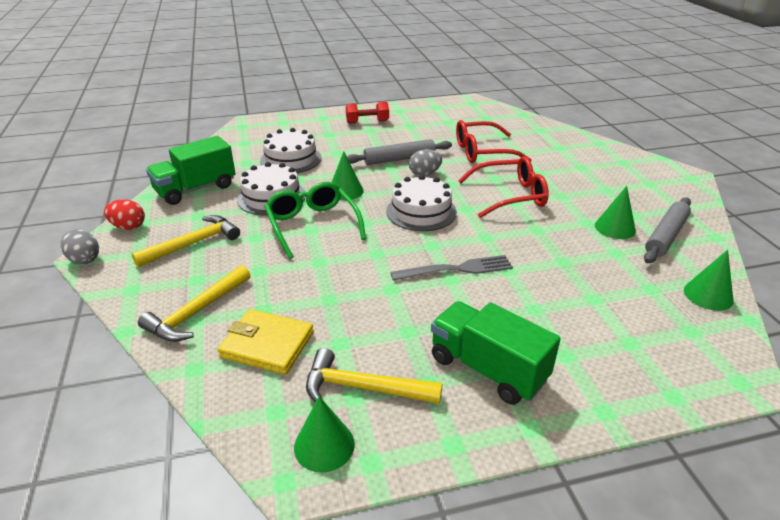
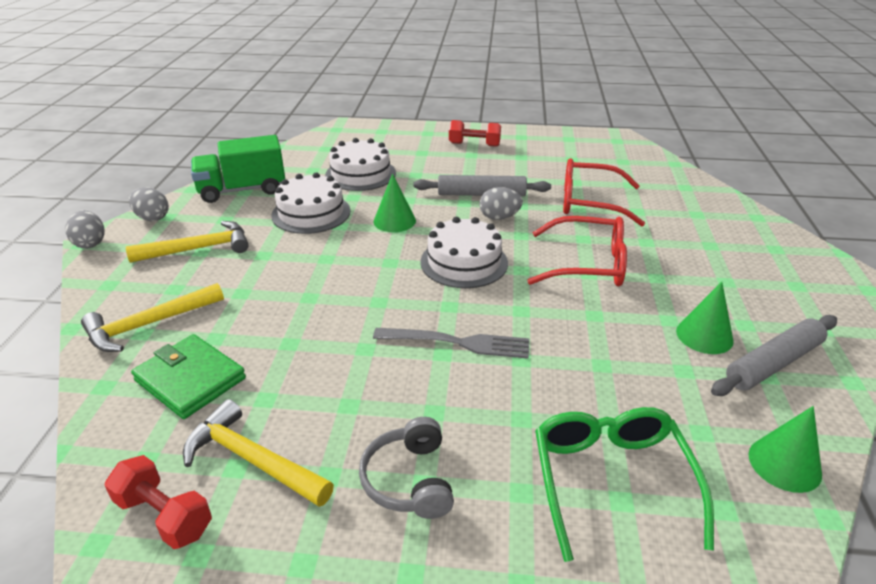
camera: 20 degrees right, 0 degrees up
red egg [104,199,145,230] -> grey egg [129,187,169,221]
yellow wallet [218,309,314,375] -> green wallet [131,334,246,419]
green glasses [264,182,366,259] -> green glasses moved to [535,407,714,562]
green cone [294,396,355,473] -> red dumbbell [104,455,212,549]
green truck [431,301,561,405] -> grey headphones [359,417,454,519]

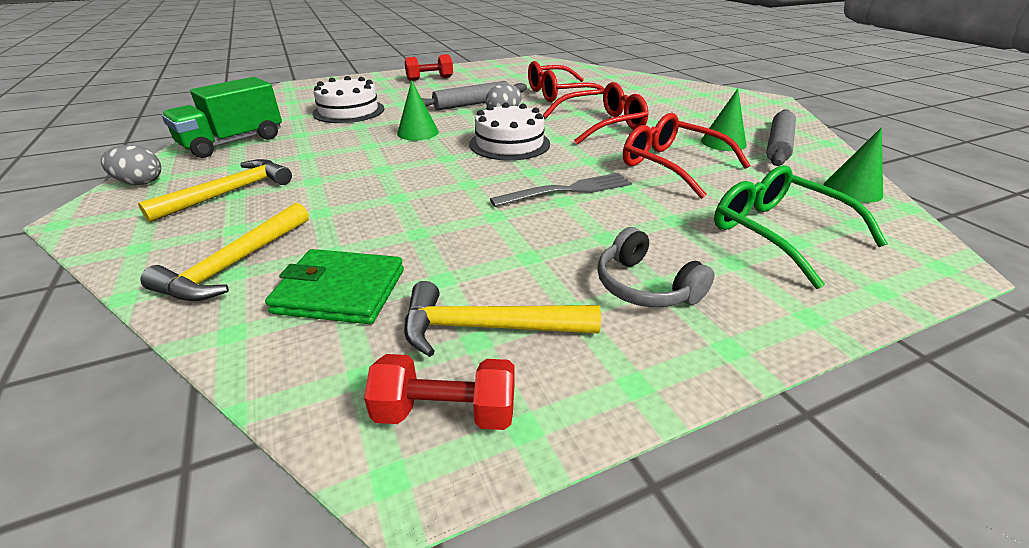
camera: 30 degrees left, 0 degrees up
grey egg [66,210,105,249] -> none
white cake [271,173,350,234] -> none
none -> red glasses [623,113,750,199]

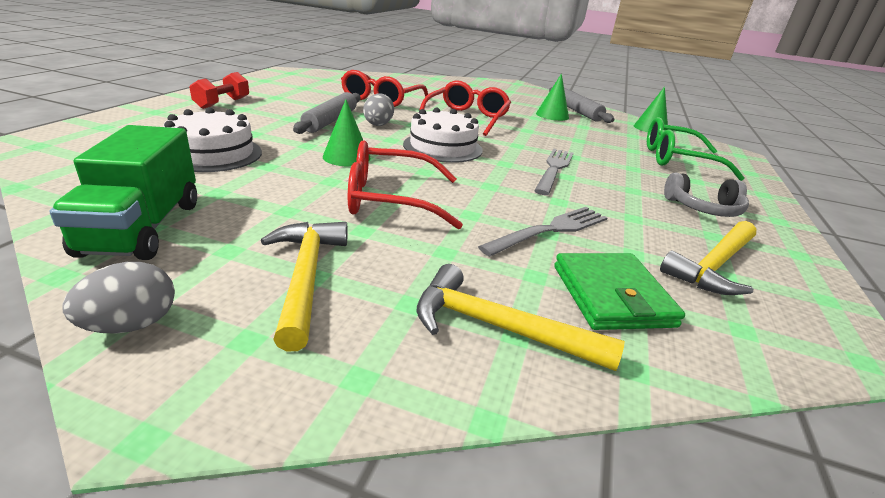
camera: 50 degrees left, 5 degrees down
yellow hammer [140,203,309,301] -> yellow hammer turned 135 degrees clockwise [416,264,625,371]
green wallet [265,249,404,324] -> green wallet turned 60 degrees counterclockwise [554,253,685,330]
red dumbbell [364,354,515,430] -> none
red glasses [623,113,750,199] -> red glasses moved to [348,140,463,229]
none -> grey fork [478,207,608,257]

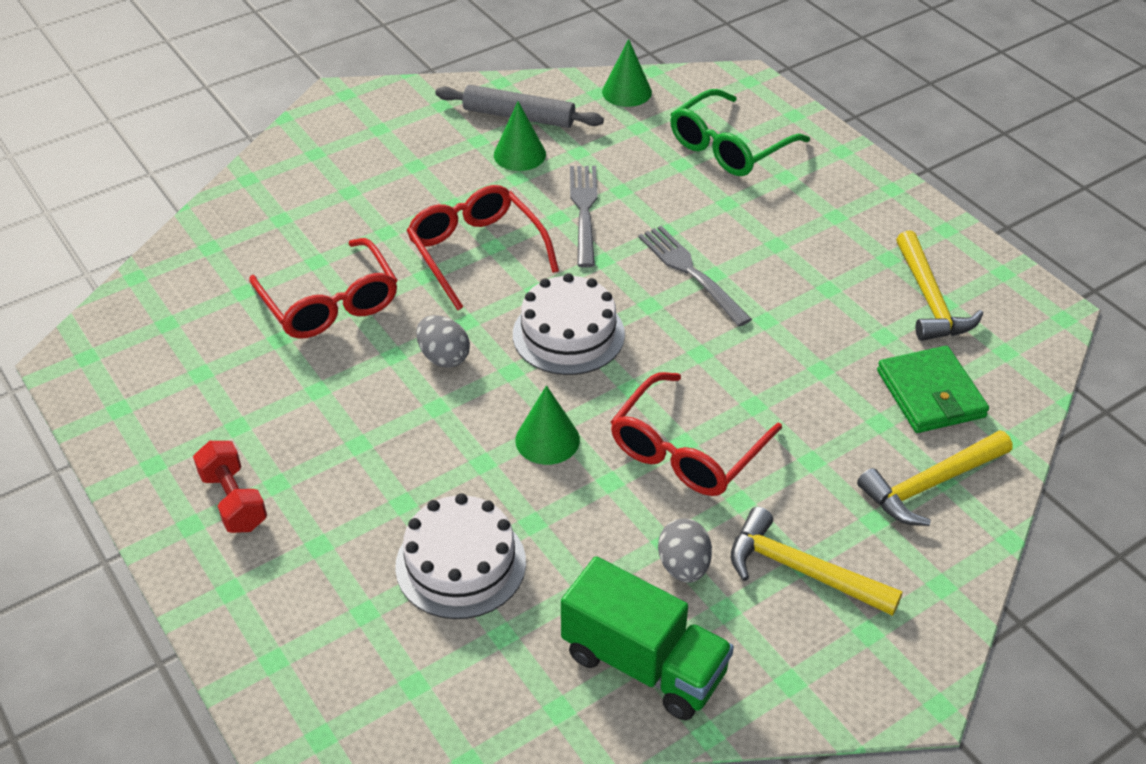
camera: 50 degrees left, 15 degrees up
grey egg [62,262,175,334] -> grey egg moved to [658,518,712,583]
grey rolling pin [293,92,360,134] -> none
grey fork [478,207,608,257] -> grey fork moved to [570,166,598,268]
green wallet [554,253,685,330] -> green wallet turned 45 degrees clockwise [877,346,989,433]
grey headphones [664,173,749,217] -> none

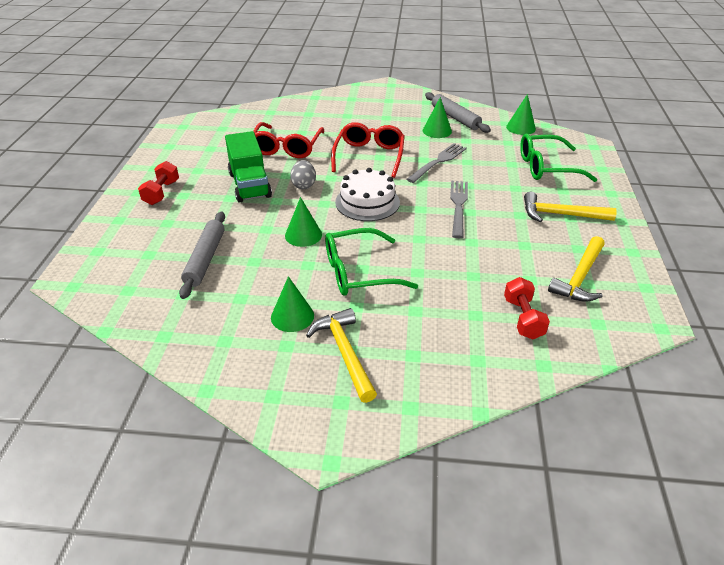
camera: 40 degrees right, 5 degrees down
white cake [395,493,526,619] -> grey rolling pin [179,212,225,299]
green truck [561,556,734,720] -> green truck moved to [225,131,272,203]
red glasses [611,372,782,496] -> green glasses [325,228,418,296]
grey egg [658,518,712,583] -> green cone [271,276,314,332]
yellow hammer [857,430,1013,526] -> yellow hammer moved to [524,192,617,222]
green wallet [877,346,989,433] -> red dumbbell [504,277,550,339]

